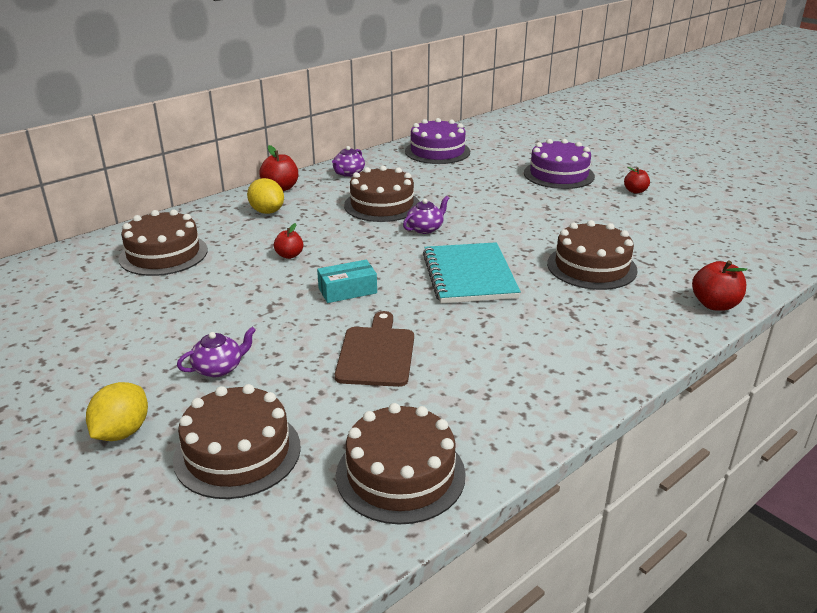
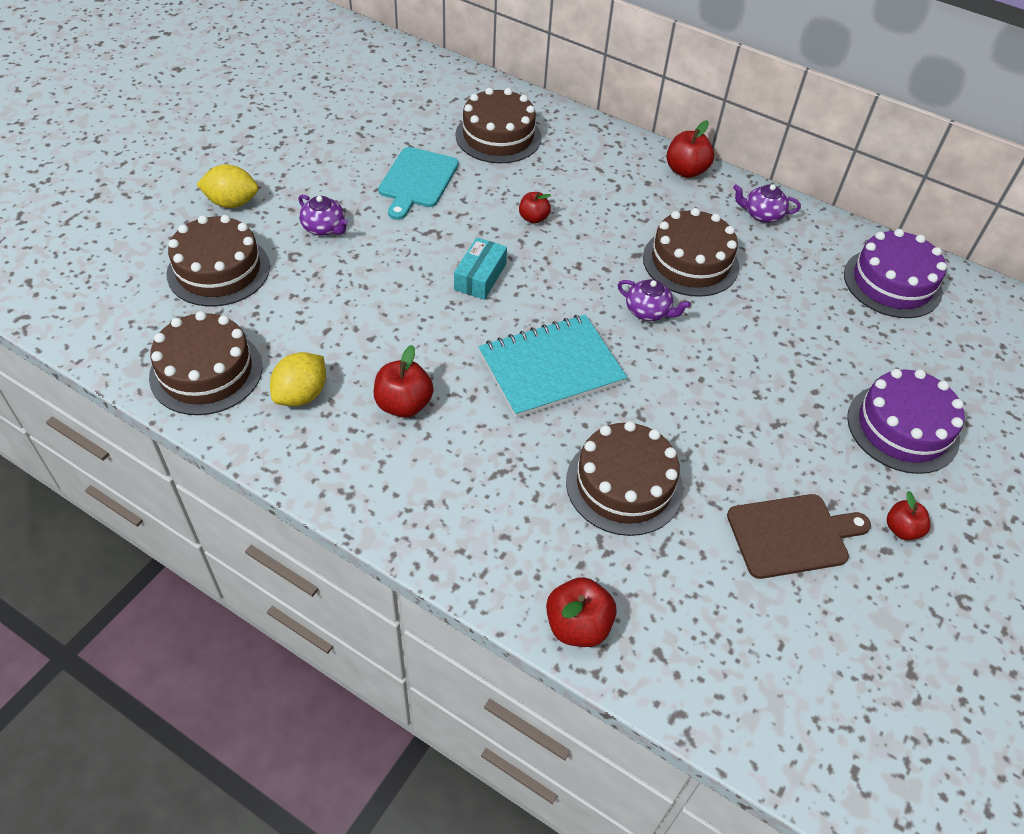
camera: 70 degrees right, 20 degrees up
yellow lemon [247,178,284,214] -> yellow lemon moved to [270,352,326,406]
turquoise box [317,260,377,303] -> turquoise box turned 60 degrees clockwise [454,238,507,300]
brown cutting board [335,311,414,387] -> brown cutting board moved to [727,494,871,579]
none -> red apple [374,345,434,418]
none -> turquoise cutting board [378,147,459,220]

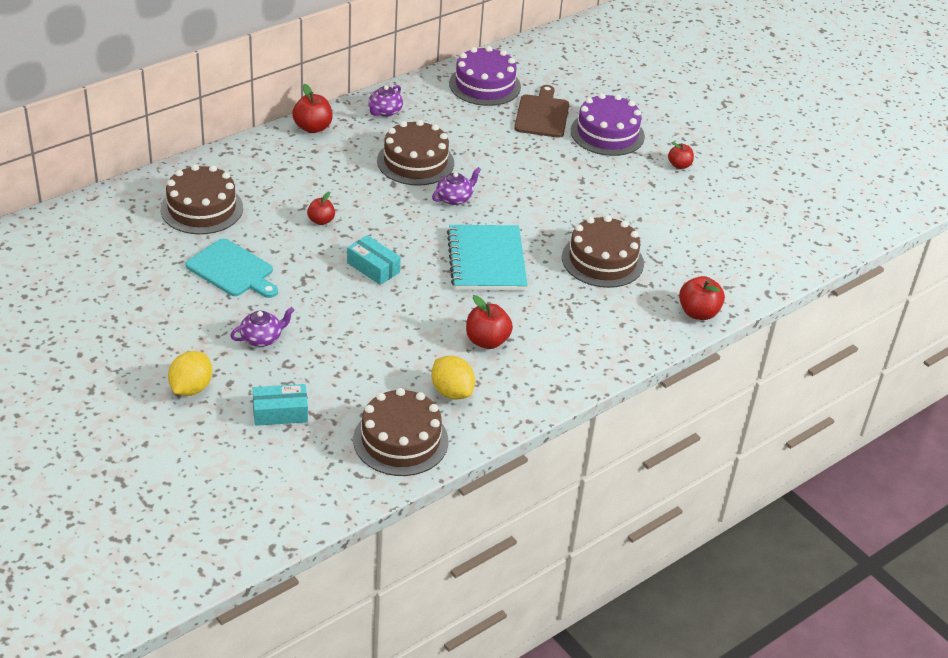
camera: 70 degrees left, 10 degrees down
brown cake [167,215,270,306] -> turquoise box [253,384,308,426]
brown cutting board [727,494,871,579] -> brown cutting board moved to [514,85,569,138]

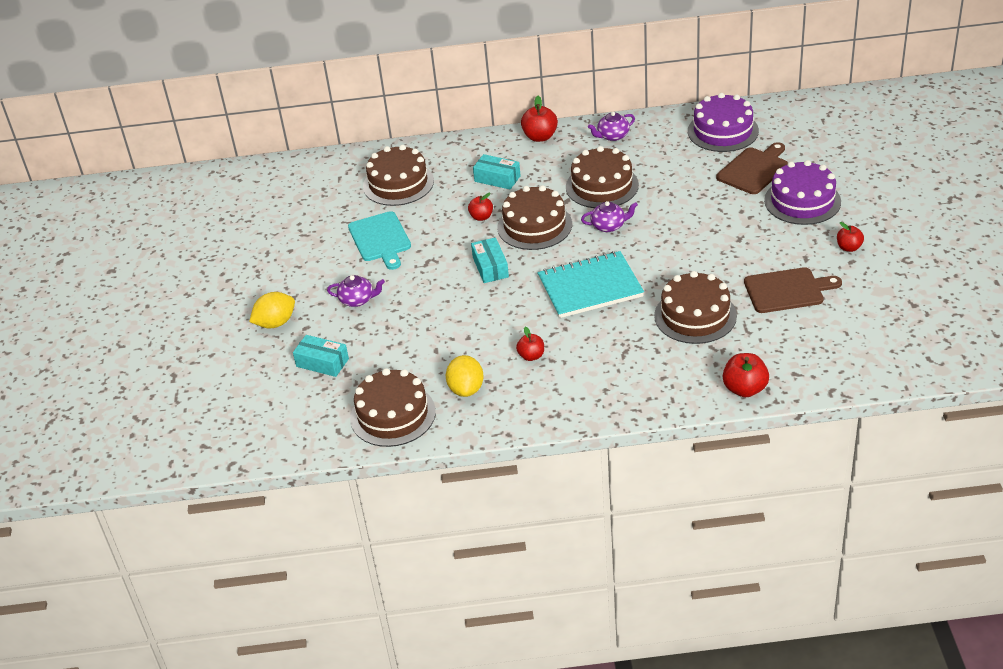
camera: 40 degrees right, 0 degrees up
turquoise notebook [447,225,528,290] -> turquoise notebook turned 45 degrees clockwise [537,251,644,318]
red apple [466,295,513,349] -> red apple [516,327,544,361], size x0.65
none -> turquoise box [473,154,521,189]
none -> brown cake [497,185,572,250]
none -> brown cutting board [744,267,842,313]

